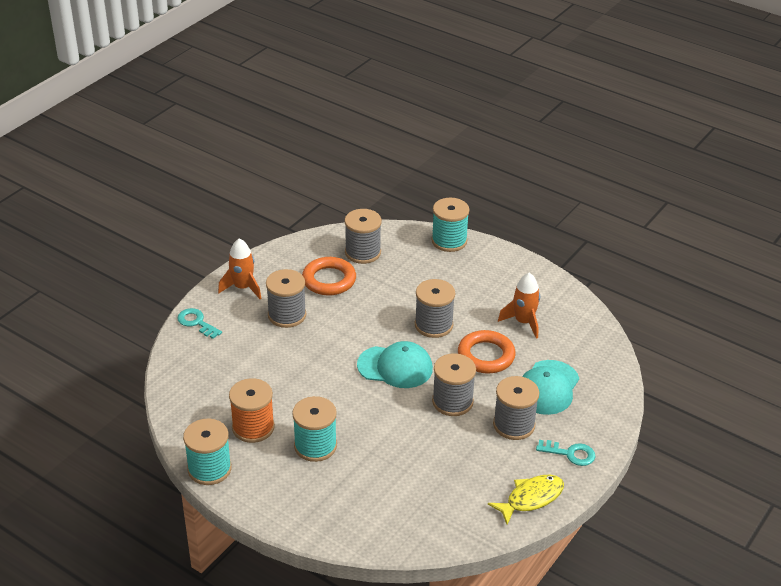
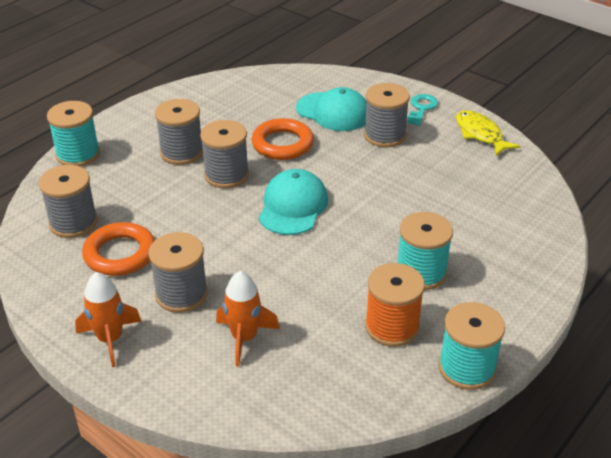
camera: 85 degrees left, 0 degrees up
turquoise key [177,308,222,339] -> none
grey spool [432,353,476,416] -> grey spool moved to [155,99,203,165]
orange rocket [498,273,540,339] -> orange rocket moved to [216,271,280,367]

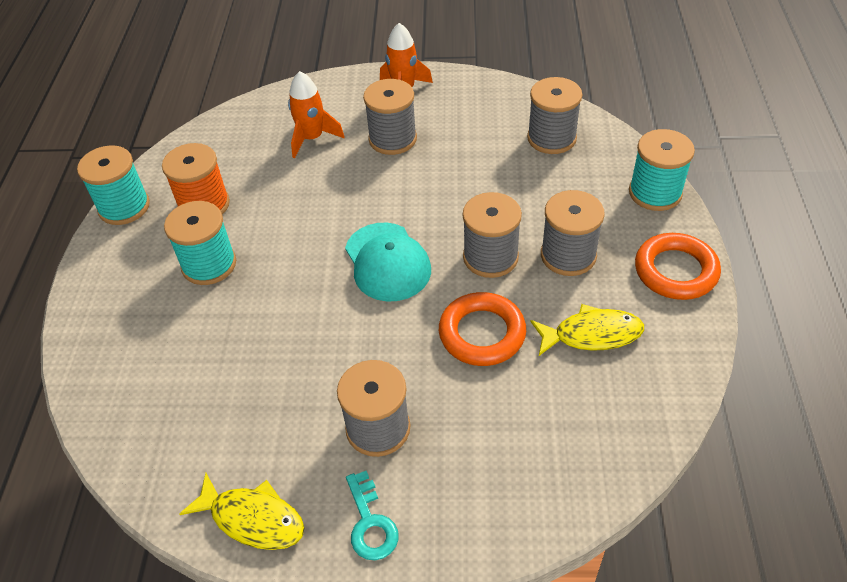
camera: 145 degrees right, 10 degrees up
orange ring [82,222,155,276] -> orange ring moved to [635,233,721,300]
turquoise cap [296,87,367,131] -> none
none -> yellow fish [531,304,644,356]

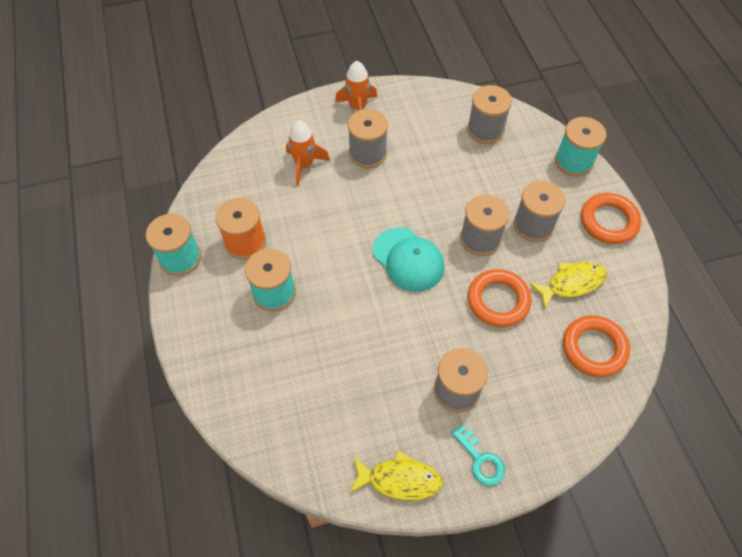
camera: 20 degrees left, 10 degrees up
none -> orange ring [563,315,630,377]

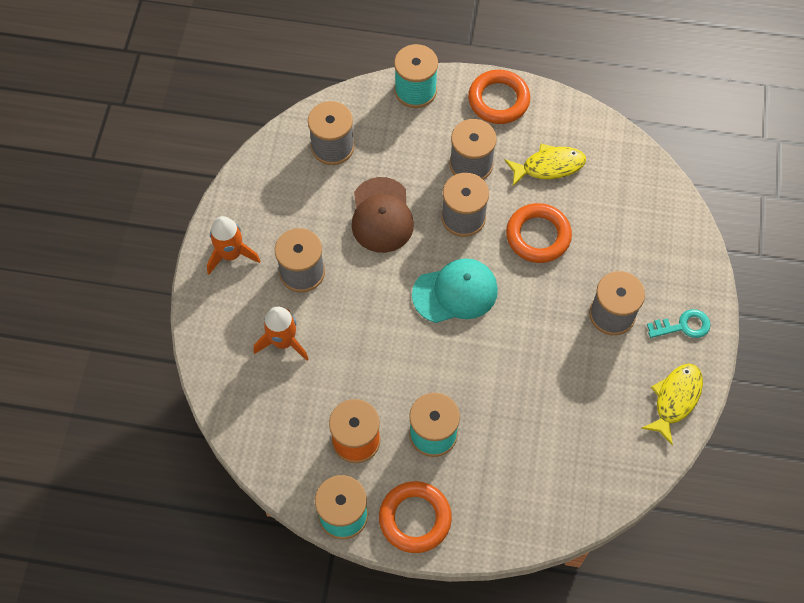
camera: 65 degrees left, 5 degrees up
yellow fish [529,262,607,309] -> yellow fish turned 75 degrees clockwise [505,144,586,186]
orange ring [563,315,630,377] -> orange ring moved to [379,481,452,553]
none -> brown cap [352,177,414,253]

